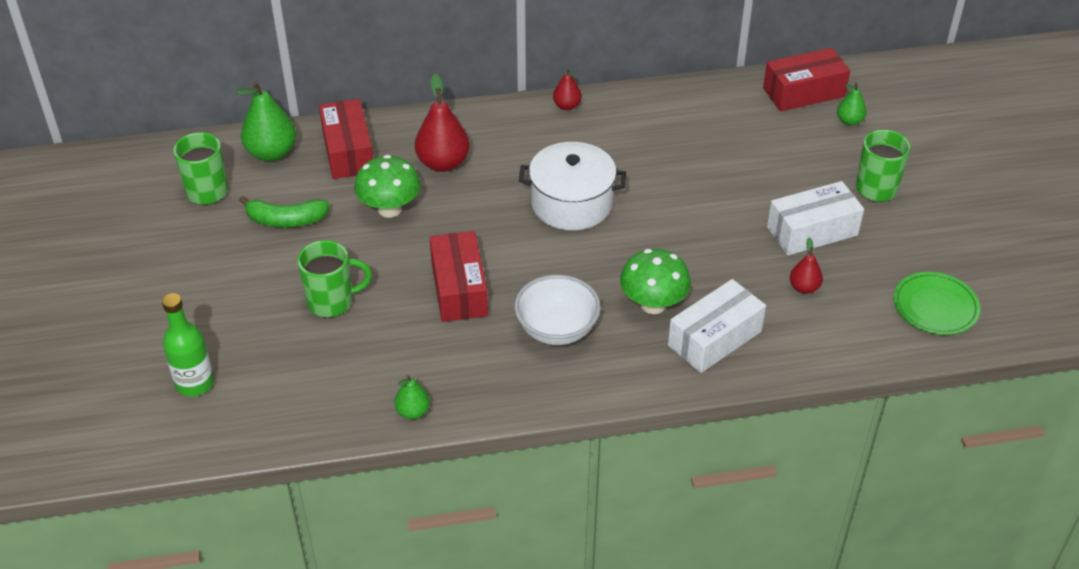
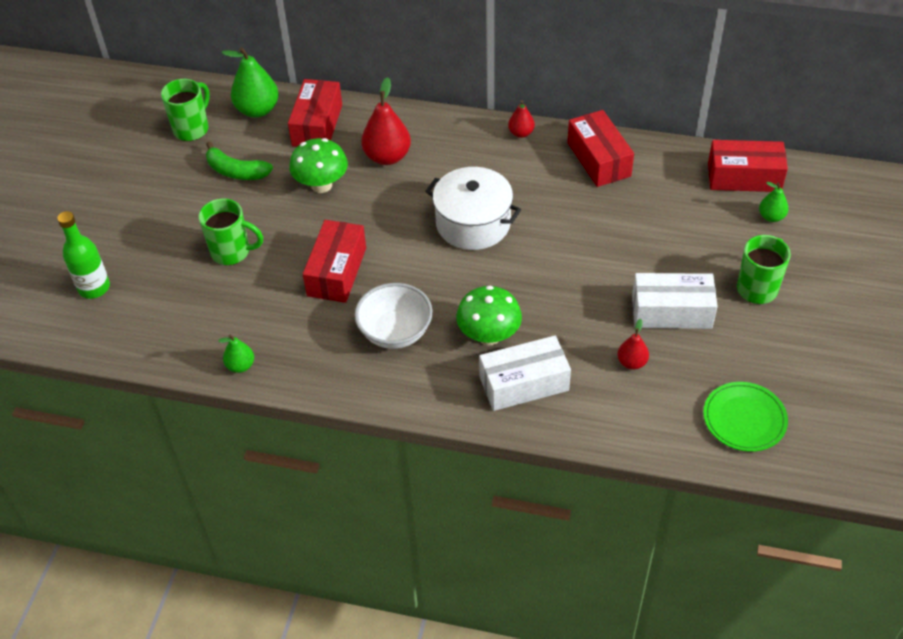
camera: 25 degrees right, 5 degrees up
none -> red box [567,110,634,187]

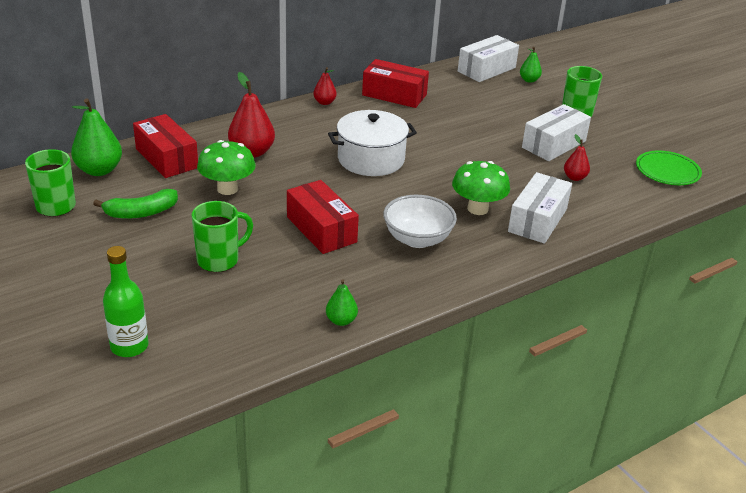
camera: 50 degrees left, 15 degrees down
red box [708,140,788,192] -> white box [458,35,519,82]

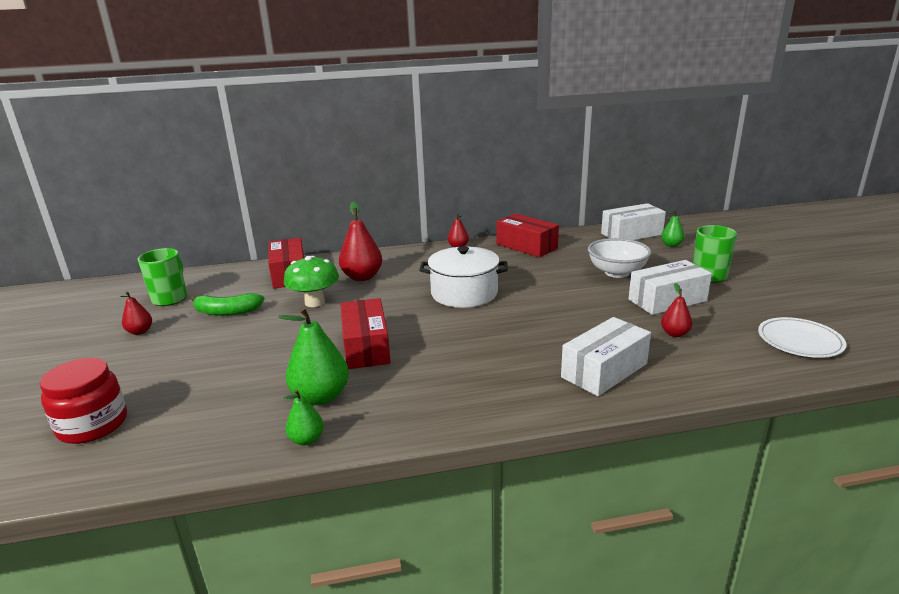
camera: 25 degrees right, 10 degrees down
green pear [71,98,122,176] -> green pear moved to [278,307,349,405]
green bottle [103,246,148,357] -> red jar [40,358,127,444]
green mug [191,201,253,272] -> none
white bowl [383,195,457,248] -> white bowl moved to [588,238,651,278]
green mushroom [452,161,510,215] -> none
green plate [636,150,702,185] -> white plate [758,317,846,358]
none -> red pear [119,291,152,335]

